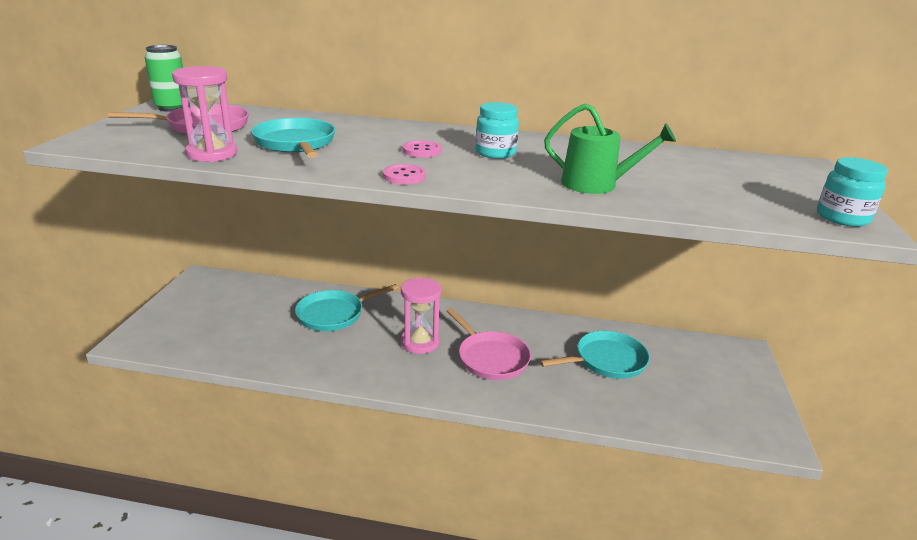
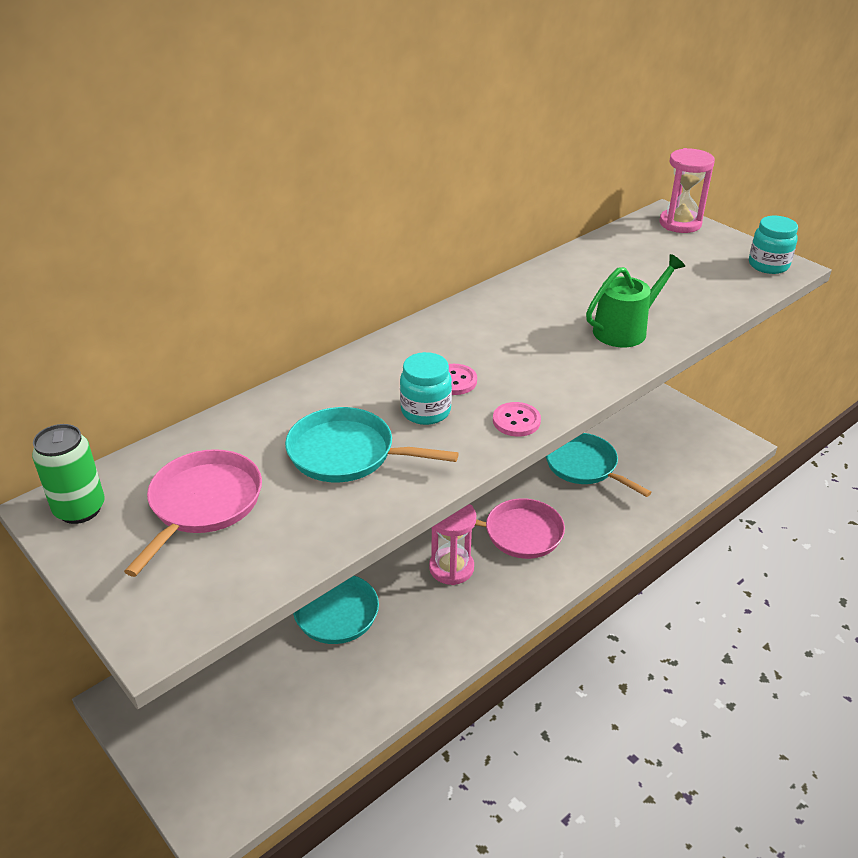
camera: 50 degrees left, 10 degrees up
pink hourglass [172,66,237,162] -> pink hourglass moved to [659,148,715,233]
turquoise jar [475,102,519,159] -> turquoise jar moved to [400,352,452,425]
turquoise pan [540,331,650,379] -> turquoise pan turned 60 degrees counterclockwise [546,433,651,497]

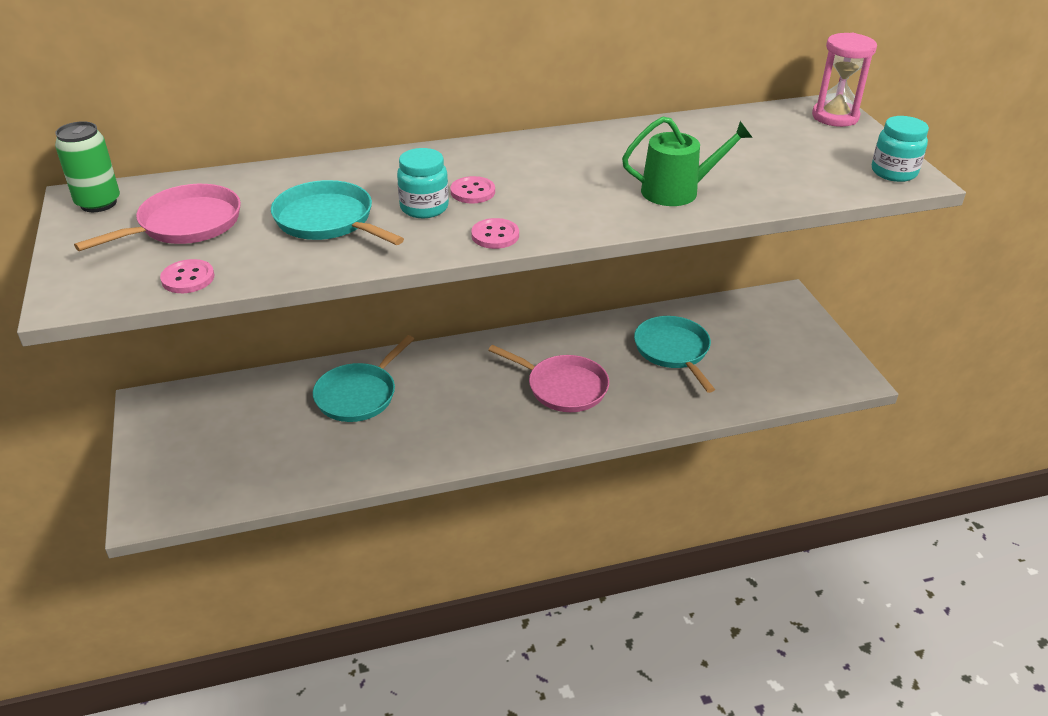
camera: 25 degrees right, 0 degrees up
pink hourglass [429,504,476,585] -> none
none -> pink button [160,259,214,293]

